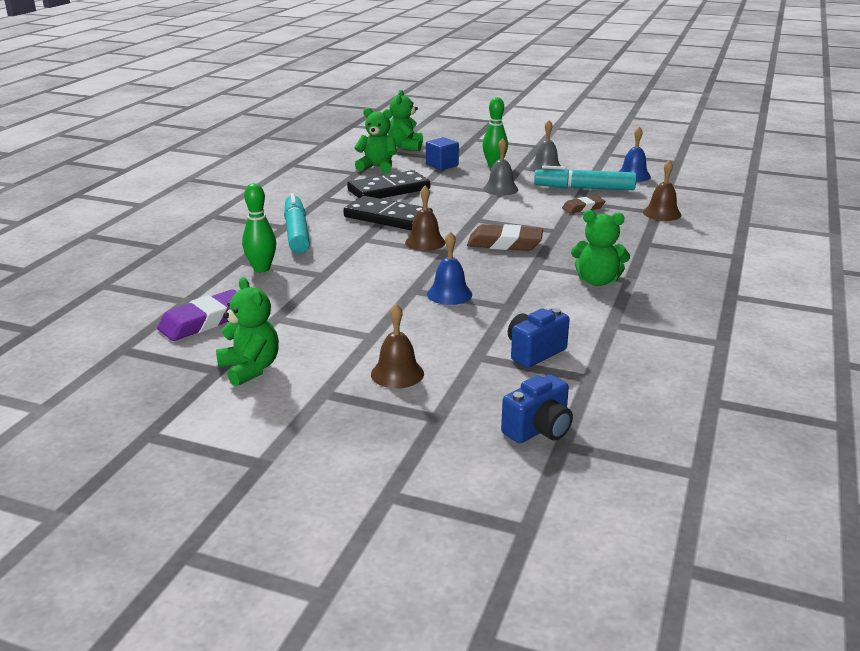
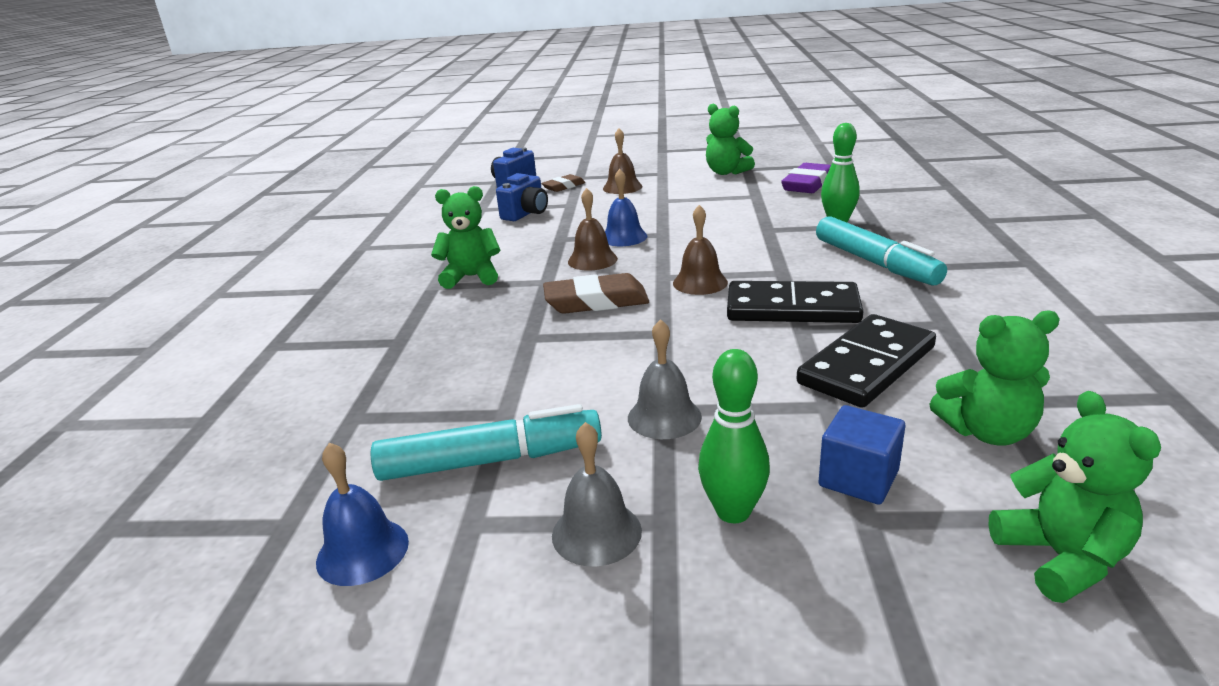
camera: 165 degrees right, 0 degrees up
brown eraser [562,196,605,214] -> brown eraser moved to [541,174,585,192]
brown bell [643,160,681,221] -> brown bell moved to [568,188,618,271]

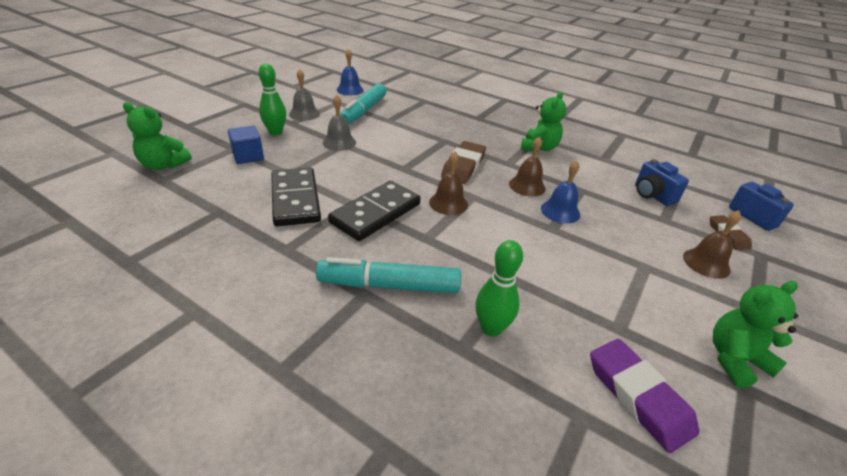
camera: 115 degrees right, 10 degrees up
green teddy bear [930,311,1060,445] -> none

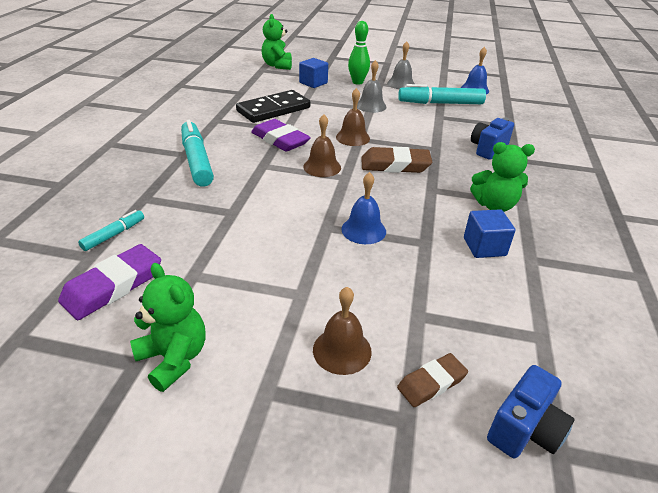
camera: 70 degrees right, 0 degrees up
black domino [328,181,421,241] -> purple eraser [251,119,311,152]
green bowling pin [475,240,523,337] -> none
brown bell [509,137,545,196] -> brown bell moved to [336,88,370,146]
blue camera [635,159,689,206] -> blue camera moved to [471,118,514,160]
none -> turquoise marker [78,210,144,251]
none -> blue cube [464,209,516,258]

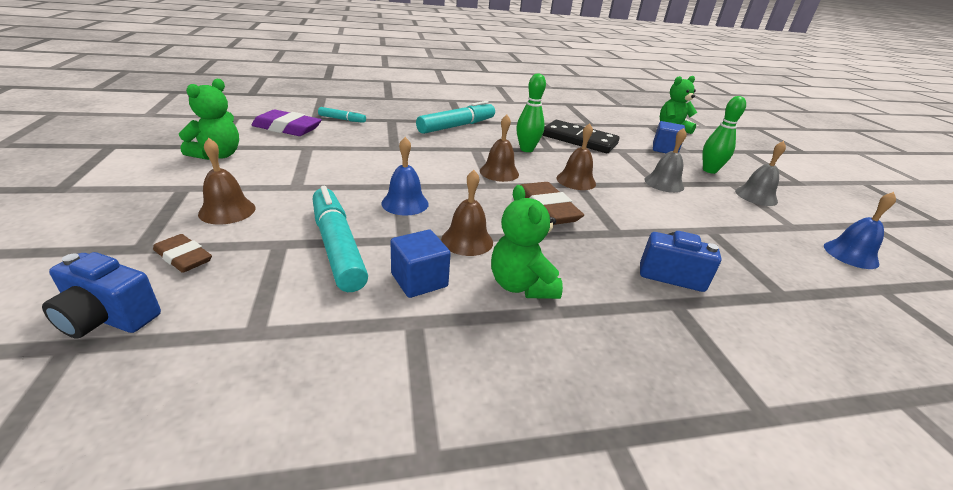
camera: 65 degrees right, 5 degrees down
purple eraser [251,119,311,152] -> green bowling pin [516,74,546,152]
turquoise marker [398,84,486,104] -> turquoise marker moved to [313,186,368,292]
none -> brown bell [441,170,493,256]

